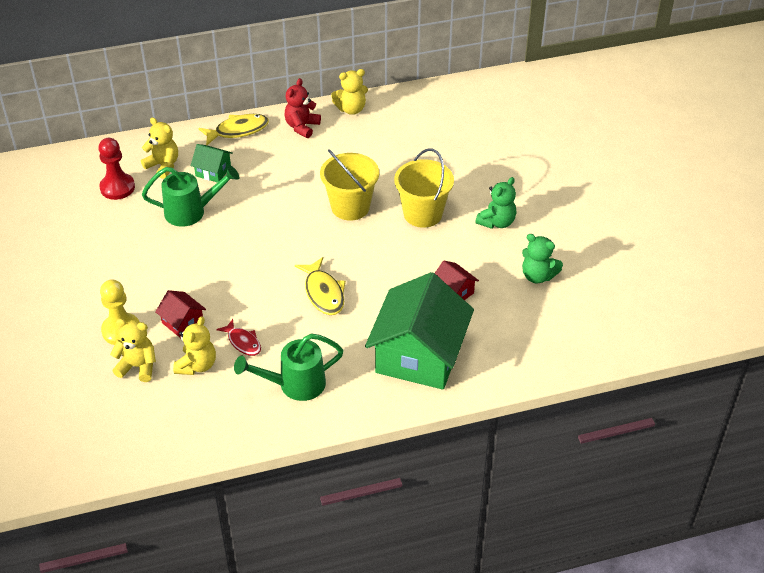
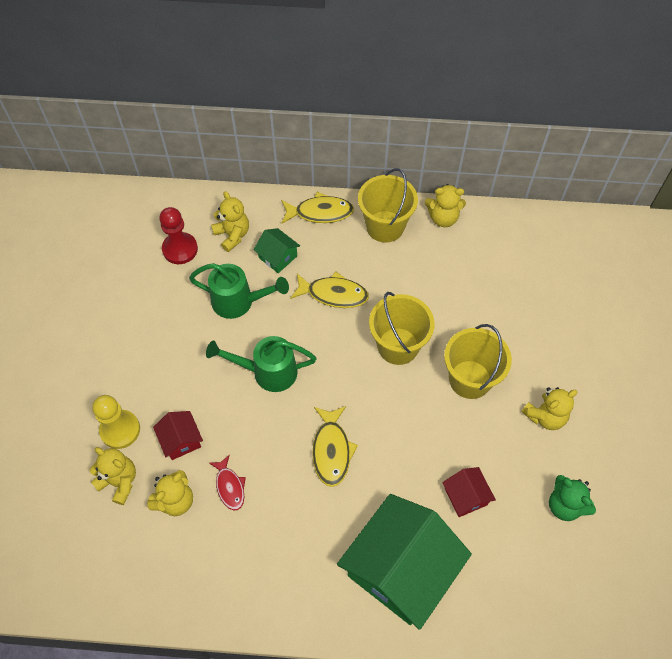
camera: 20 degrees right, 15 degrees up
green watering can [234,334,344,401] -> green watering can moved to [206,336,316,392]
red teddy bear [284,78,321,138] -> yellow bucket [358,168,418,243]
green teddy bear [475,177,517,229] -> yellow teddy bear [521,387,578,430]
none -> yellow fish [290,271,369,308]

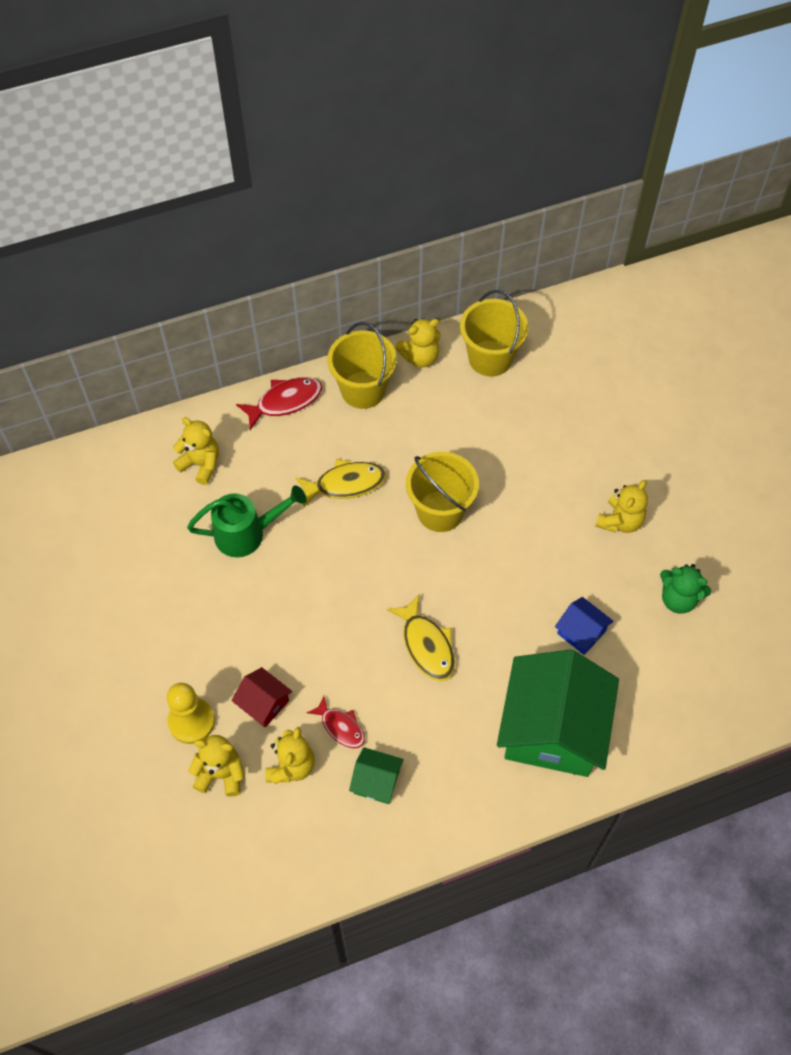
camera: 25 degrees left, 0 degrees up
red pawn [159,207,198,264] -> none
green watering can [206,336,316,392] -> none
green house [254,228,300,273] -> green house moved to [349,747,404,804]
yellow fish [281,192,354,224] -> red fish [236,377,322,430]
red house [442,467,496,517] -> blue house [555,597,614,655]
yellow bucket [444,324,512,399] -> yellow bucket moved to [460,290,528,377]

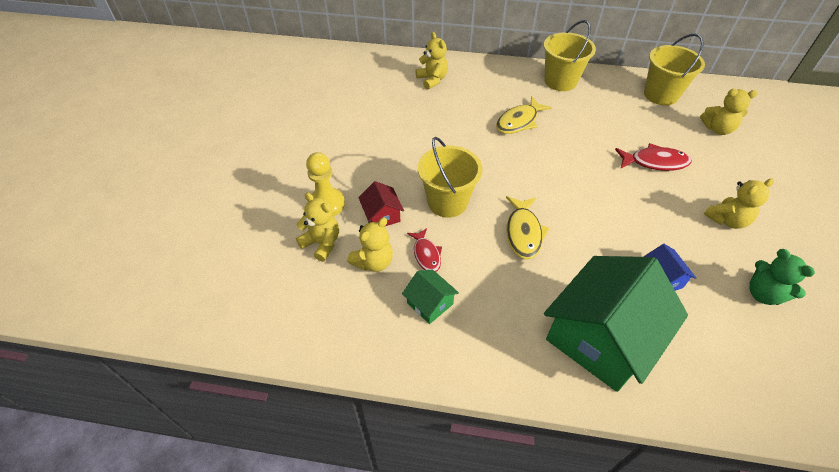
camera: 30 degrees right, 10 degrees down
green watering can [187,485,307,557] -> none
red fish [236,377,322,430] -> red fish moved to [615,143,691,171]
yellow fish [295,459,386,507] -> yellow fish turned 120 degrees clockwise [496,96,552,134]
yellow teddy bear [395,318,441,368] -> yellow teddy bear moved to [700,89,758,135]
yellow bucket [406,452,479,532] -> yellow bucket moved to [418,137,483,218]

